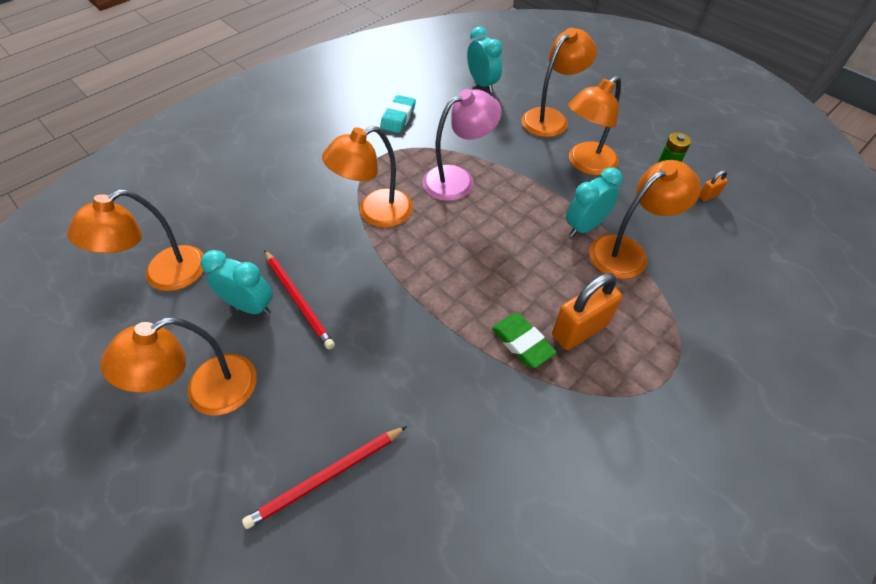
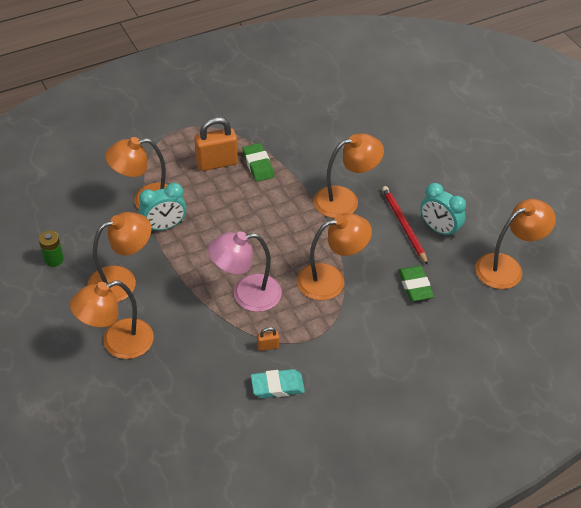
camera: 165 degrees left, 5 degrees down
orange lamp [100,317,257,415] -> orange lamp moved to [314,133,384,218]
red pencil [242,426,407,529] -> none
turquoise eraser [380,95,416,133] -> turquoise eraser turned 45 degrees clockwise [251,369,305,398]
turquoise clock [467,27,502,92] -> none
orange padlock [699,170,728,201] -> orange padlock moved to [257,327,279,351]
none -> green eraser [398,266,434,301]

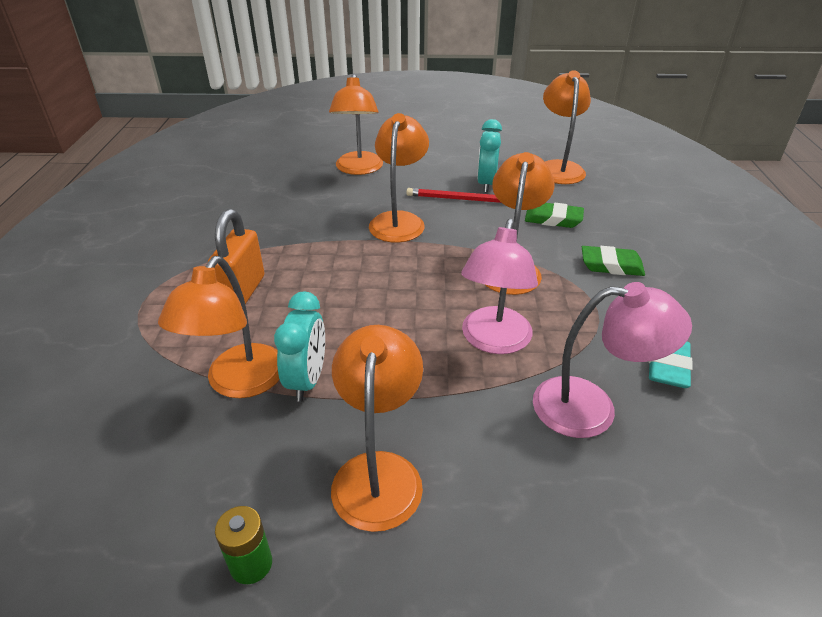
camera: 60 degrees left, 10 degrees down
orange lamp [70,281,154,359] -> orange lamp moved to [329,74,383,175]
green eraser [242,143,275,182] -> green eraser moved to [582,246,645,276]
orange padlock [257,327,279,351] -> none
turquoise clock [420,183,466,238] -> turquoise clock turned 120 degrees clockwise [477,119,502,192]
none -> pink lamp [533,282,692,438]

